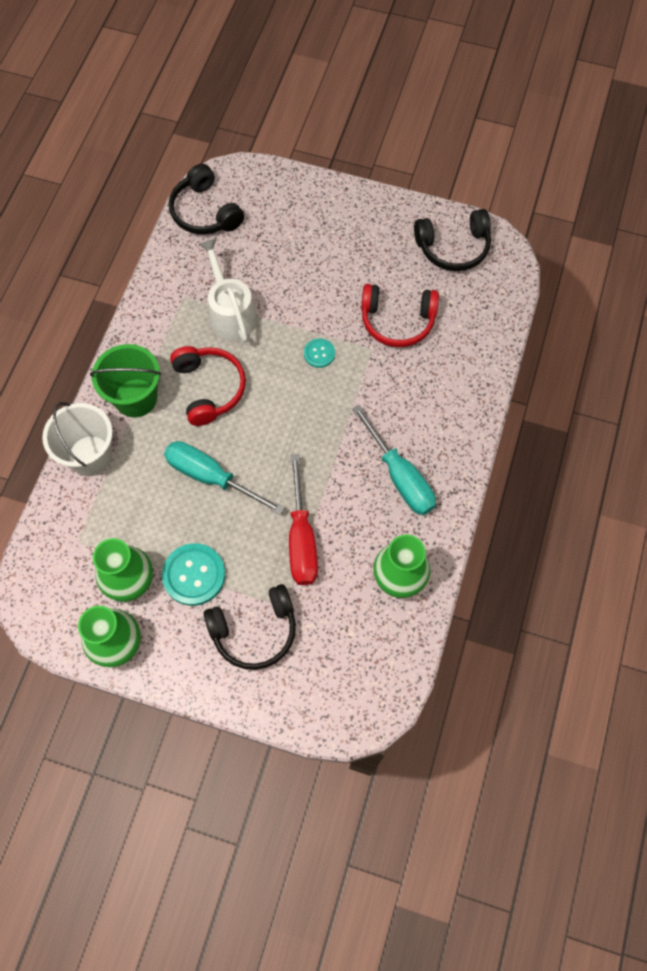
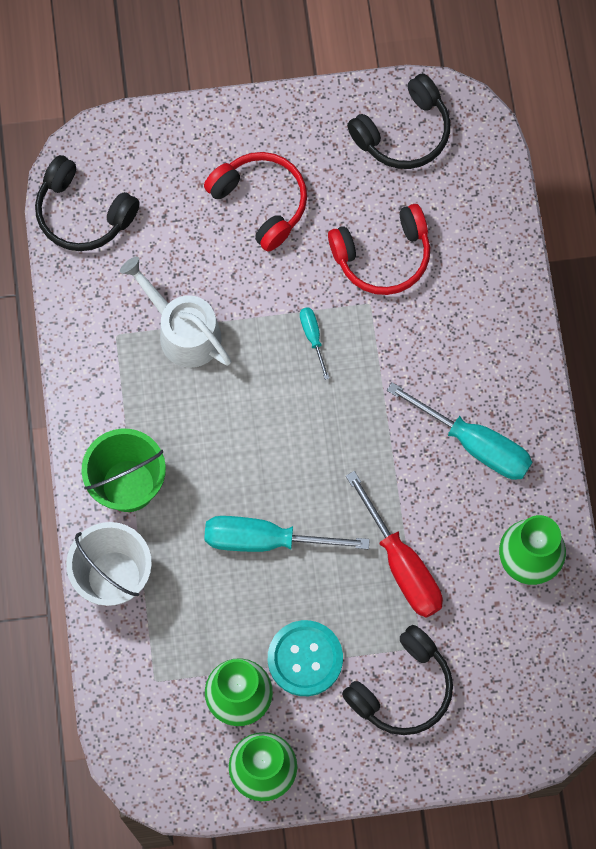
camera: 25 degrees left, 5 degrees up
red headphones [170,346,246,426] -> red headphones moved to [204,152,307,252]
turquoise button [304,339,335,368] -> turquoise screwdriver [300,307,329,380]

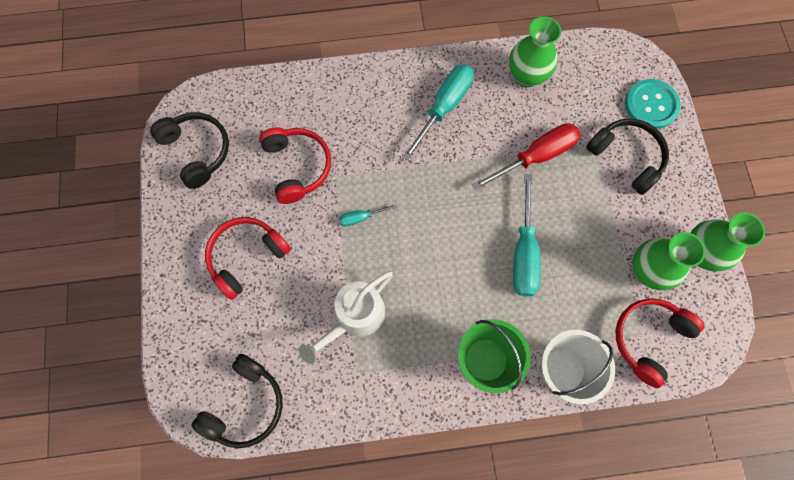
camera: 90 degrees left, 0 degrees up
turquoise button [268,620,343,696] -> turquoise button moved to [625,79,681,129]
none -> red headphones [615,298,705,388]

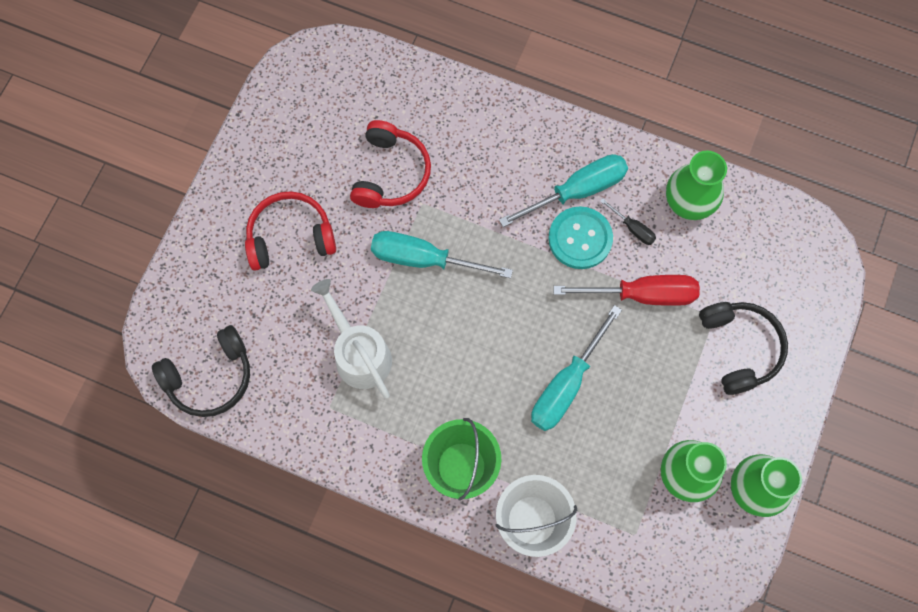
camera: 30 degrees right, 0 degrees up
black headphones [150,112,229,189] -> none
white watering can [299,271,393,364] -> white watering can turned 75 degrees clockwise [311,279,392,398]
turquoise screwdriver [339,204,397,226] -> turquoise screwdriver [371,231,513,278], size x2.08
red headphones [615,298,705,388] -> none
turquoise button [625,79,681,129] -> turquoise button moved to [548,206,613,269]
none -> black screwdriver [600,198,656,245]

